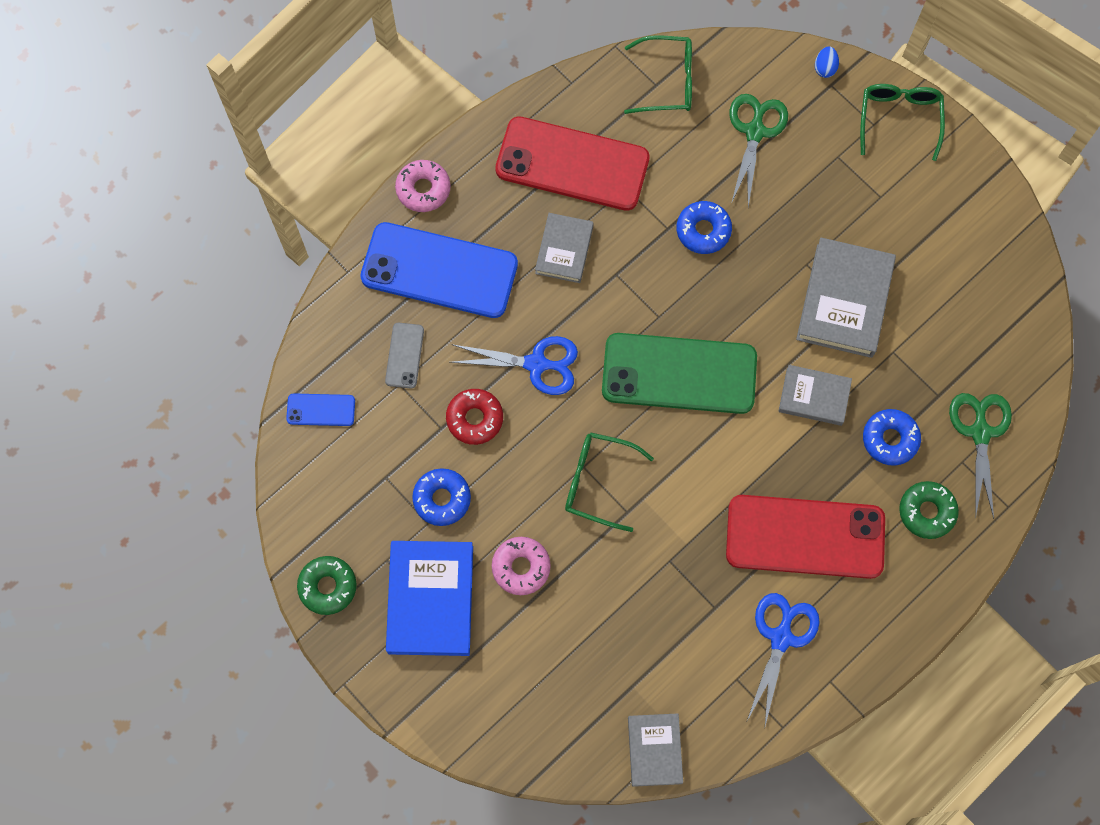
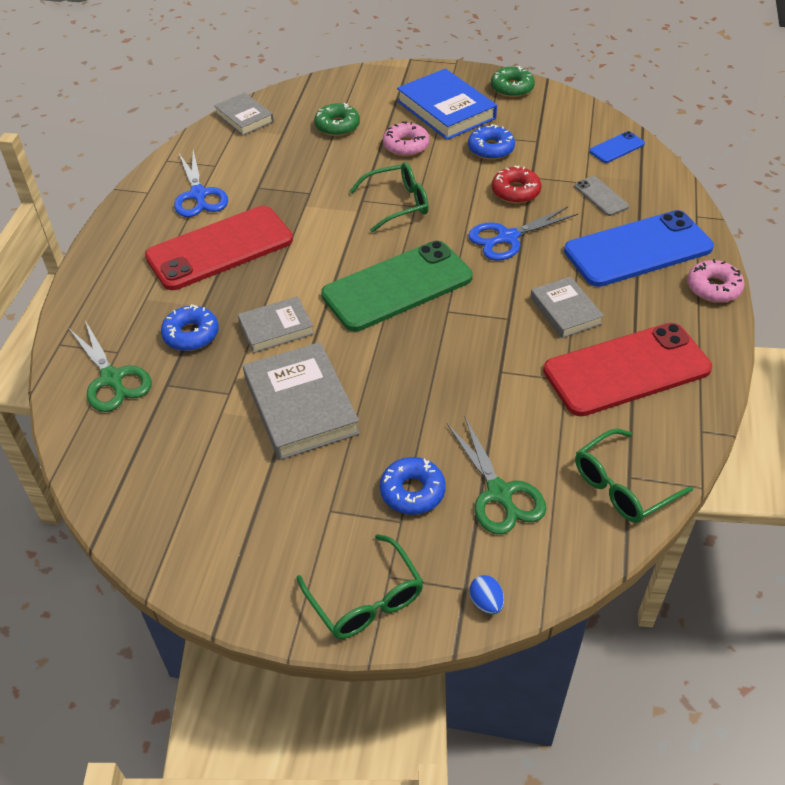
camera: 145 degrees right, 25 degrees down
blue donut [676,201,732,254] -> blue donut moved to [380,457,446,515]
green donut [899,481,959,539] -> green donut moved to [314,103,360,136]

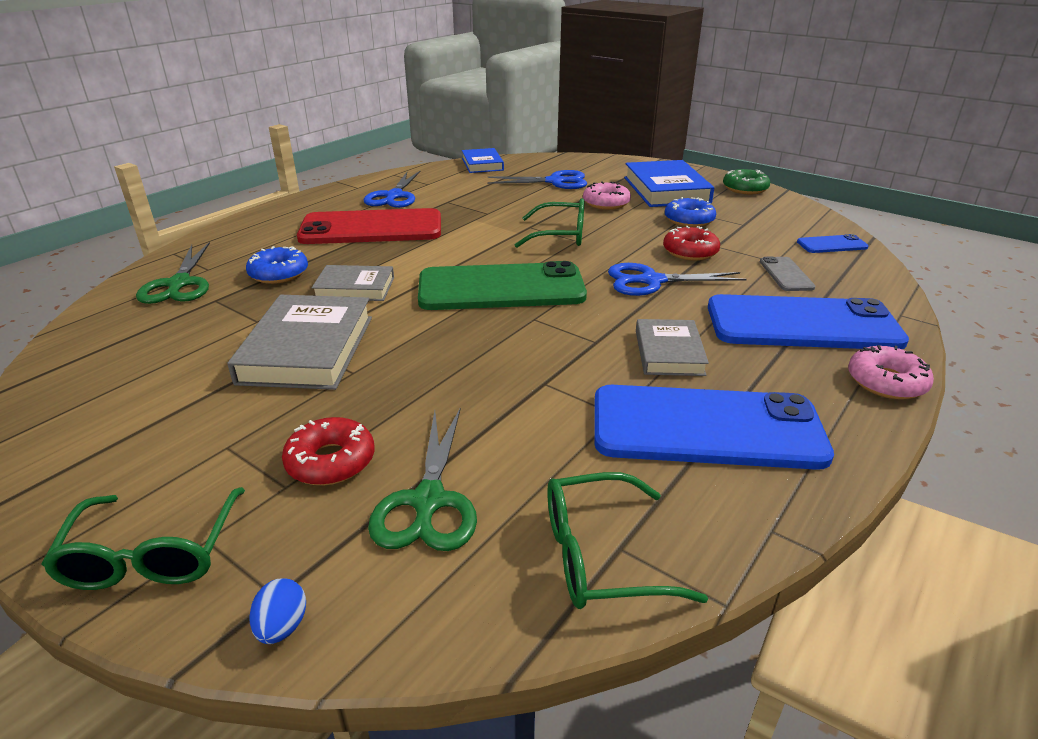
camera: 25 degrees right, 15 degrees down
grey book [214,92,274,136] -> blue book [462,148,504,173]
green donut [314,103,360,136] -> blue scissors [487,170,587,189]
blue donut [380,457,446,515] -> red donut [282,417,374,485]
red phone [543,323,712,416] -> blue phone [594,385,834,470]

